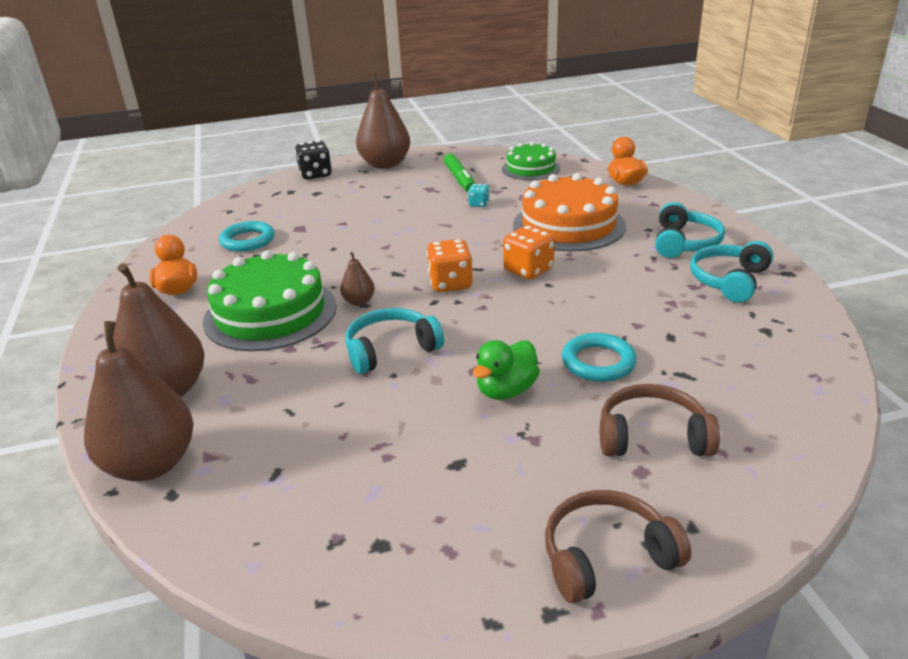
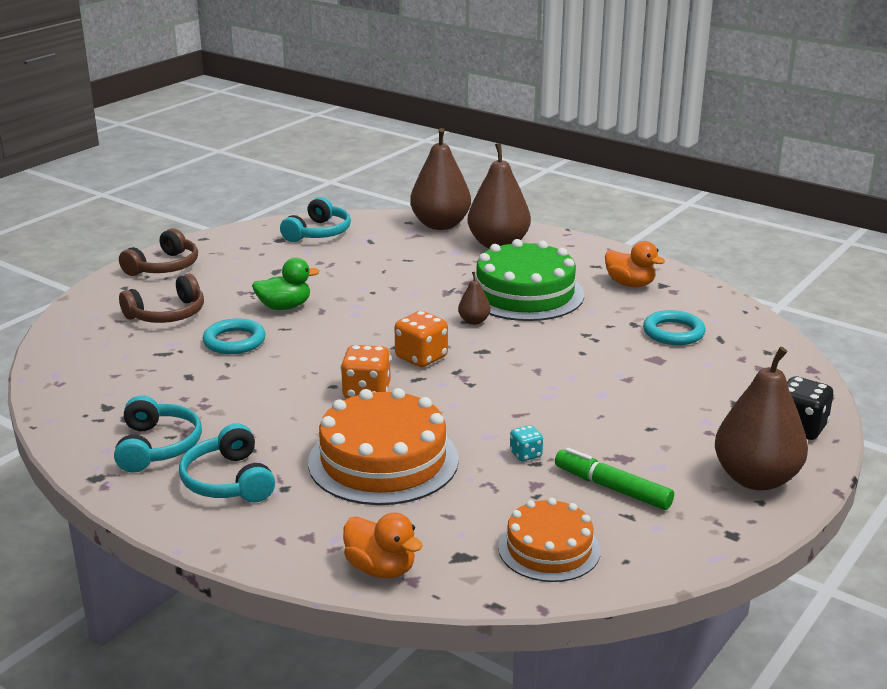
camera: 140 degrees right, 5 degrees down
turquoise headphones [345,308,444,374] -> turquoise headphones moved to [280,197,351,242]
green duck [473,340,540,400] -> green duck turned 75 degrees clockwise [252,258,320,310]
green cake [502,142,560,180] -> orange cake [498,498,601,582]

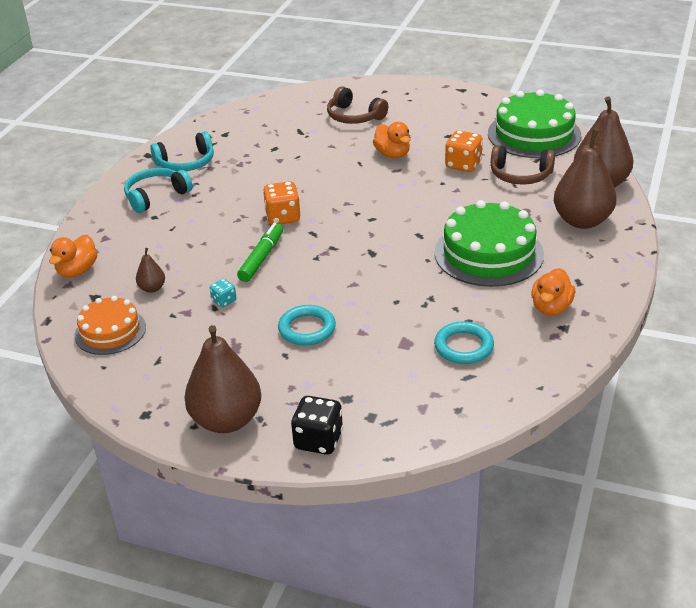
camera: 75 degrees right, 10 degrees up
brown headphones [119,228,198,276] -> brown headphones moved to [491,145,555,185]
turquoise ring [203,319,266,354] -> turquoise ring moved to [278,305,336,345]
green duck [252,258,320,310] -> orange duck [373,122,411,158]
turquoise headphones [280,197,351,242] -> green cake [488,90,581,158]
orange cake [308,388,459,505] -> none
orange dice [394,311,448,367] -> orange dice moved to [445,130,483,172]
brown pear [458,272,490,325] -> brown pear moved to [136,248,165,293]
green marker [555,448,674,510] -> green marker moved to [237,223,283,282]

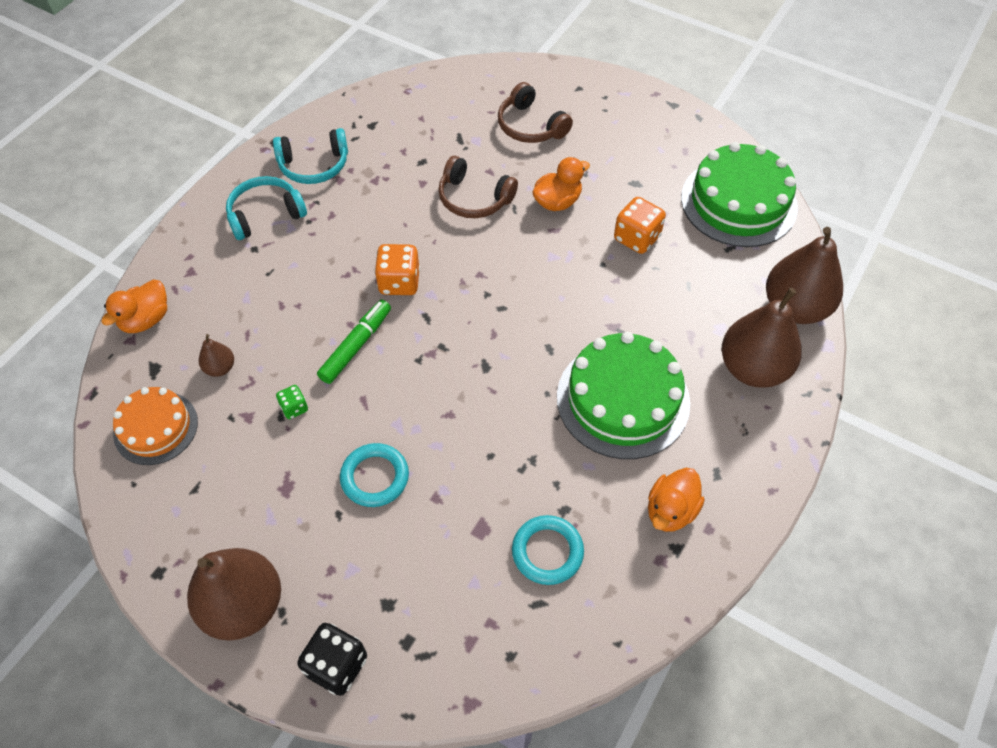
camera: 10 degrees right, 20 degrees up
turquoise dice [210,279,236,307] -> green dice [276,385,308,419]
orange duck [373,122,411,158] -> orange duck turned 105 degrees counterclockwise [532,157,590,211]
brown headphones [491,145,555,185] -> brown headphones moved to [438,156,518,218]

